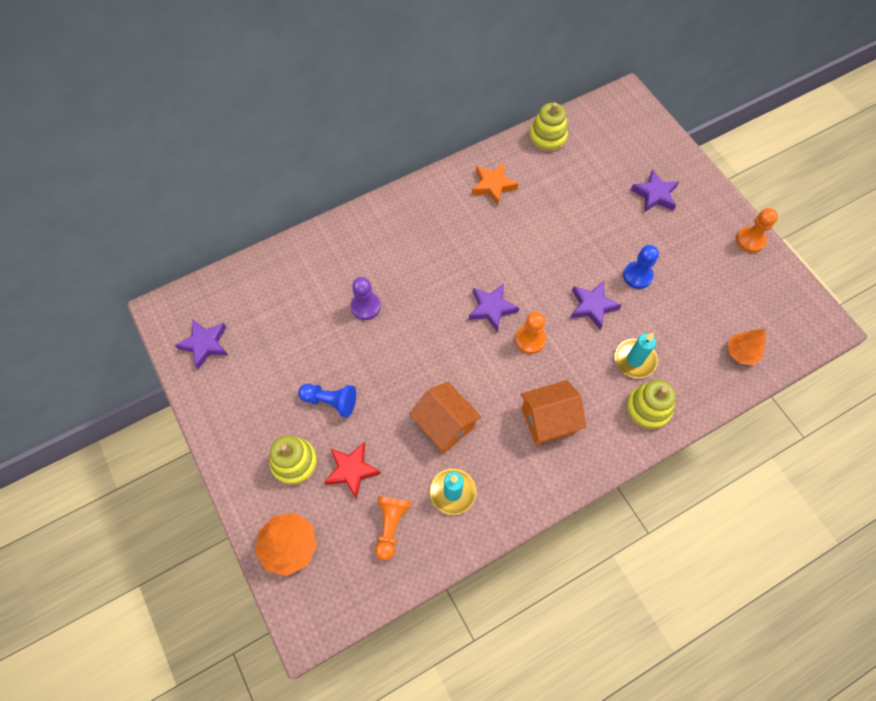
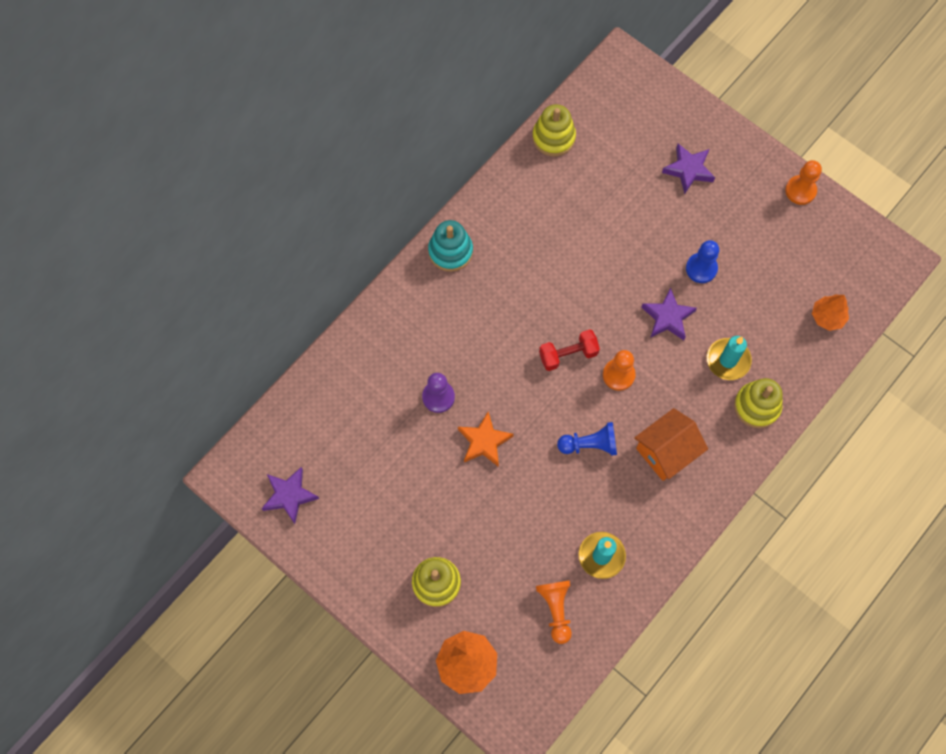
camera: 20 degrees left, 5 degrees up
blue pawn [298,384,356,418] -> blue pawn moved to [557,422,617,456]
red star [324,442,381,499] -> none
orange house [409,382,481,453] -> none
purple star [469,283,519,332] -> red dumbbell [539,329,600,371]
orange star [472,163,518,206] -> orange star moved to [458,411,514,467]
none -> turquoise stacking toy [428,220,473,272]

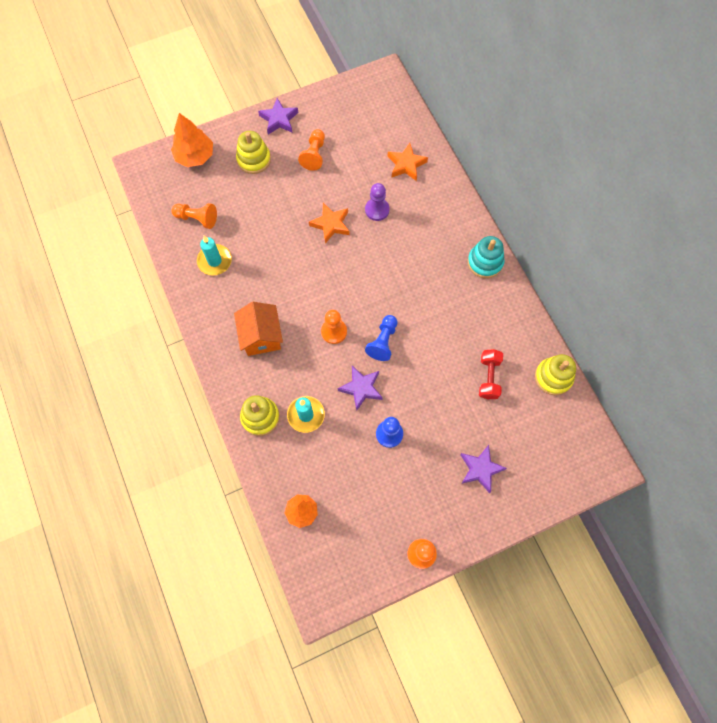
camera: 115 degrees right, 0 degrees up
purple star [261,467,319,524] -> purple star moved to [258,98,298,135]
red dumbbell [539,329,600,371] -> red dumbbell moved to [479,349,503,399]
blue pawn [557,422,617,456] -> blue pawn moved to [365,315,397,361]
none -> orange pawn [298,129,325,171]
none -> orange star [387,143,428,181]

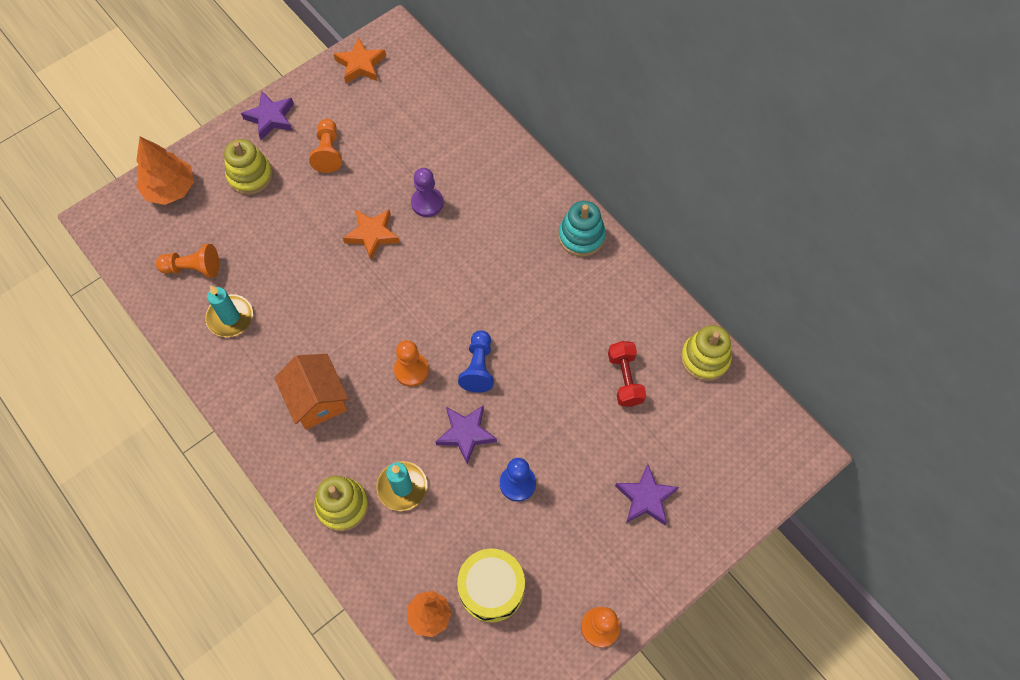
camera: 15 degrees left, 5 degrees down
orange star [387,143,428,181] -> orange star moved to [334,37,386,83]
none -> yellow drum [457,548,525,622]

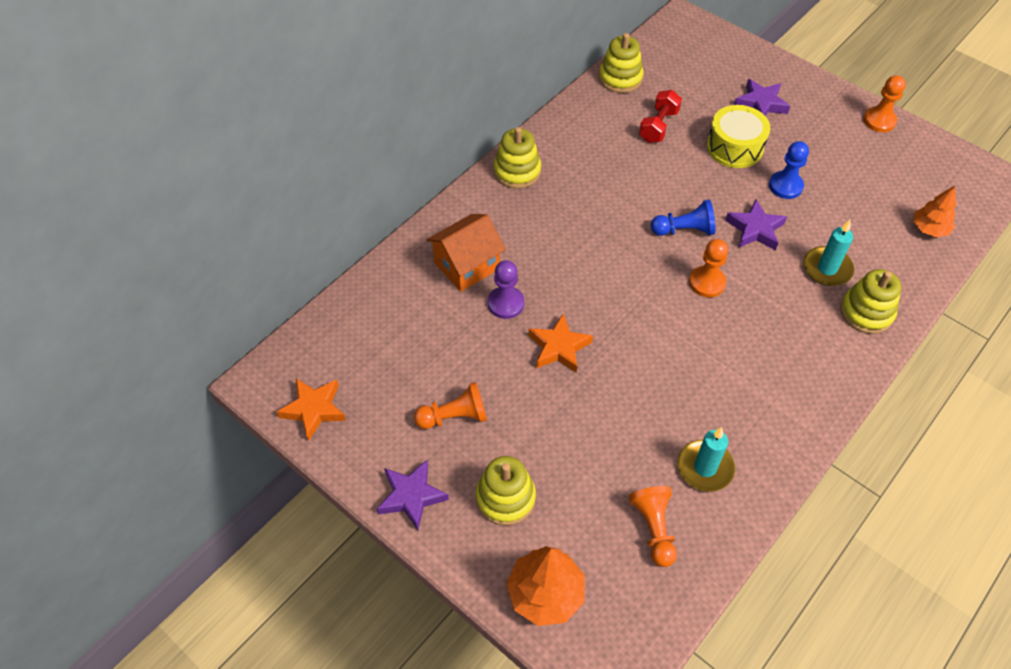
camera: 100 degrees left, 10 degrees down
orange house [274,354,349,430] -> orange house moved to [427,214,506,292]
yellow drum [457,548,525,622] -> yellow drum moved to [707,105,770,168]
turquoise stacking toy [558,201,606,257] -> yellow stacking toy [494,127,541,189]
red dumbbell [608,341,646,407] -> red dumbbell turned 45 degrees counterclockwise [639,90,682,143]

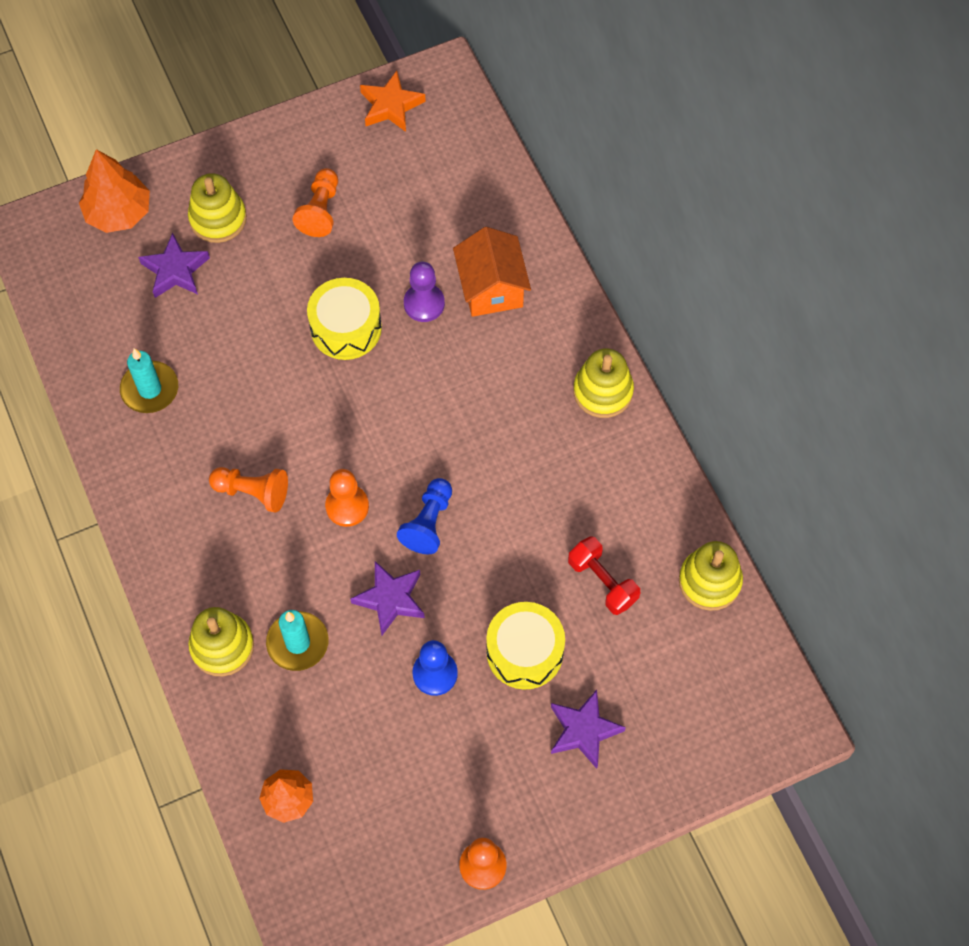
camera: 115 degrees right, 10 degrees up
purple star [377,460,449,530] -> purple star moved to [138,233,210,298]
orange star [529,314,593,373] -> yellow drum [307,278,382,360]
orange pawn [628,486,677,567] -> orange pawn moved to [209,467,288,513]

